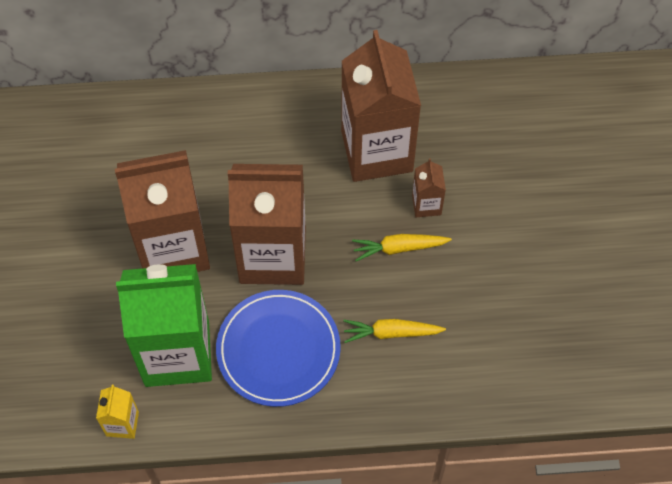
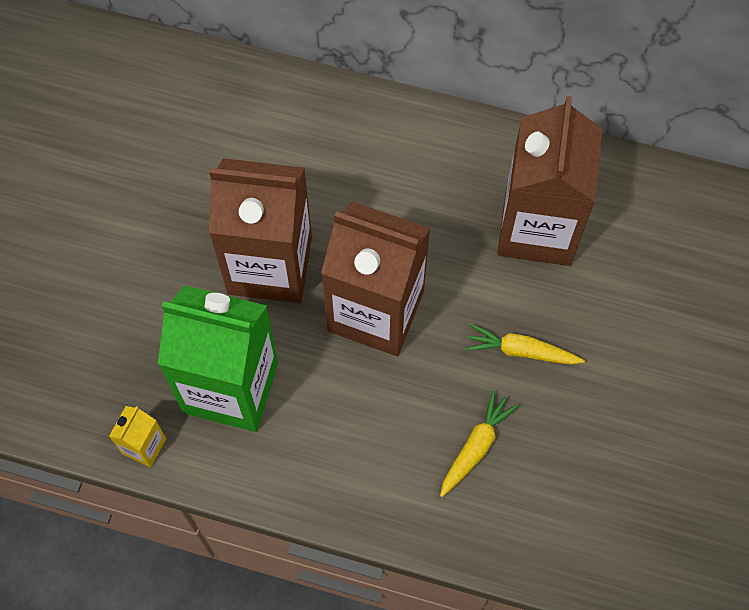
camera: 20 degrees right, 5 degrees up
blue plate [216,290,341,407] -> none
yellow carrot [343,319,446,343] -> yellow carrot turned 105 degrees clockwise [440,390,519,497]
brown carton [412,158,446,217] -> none

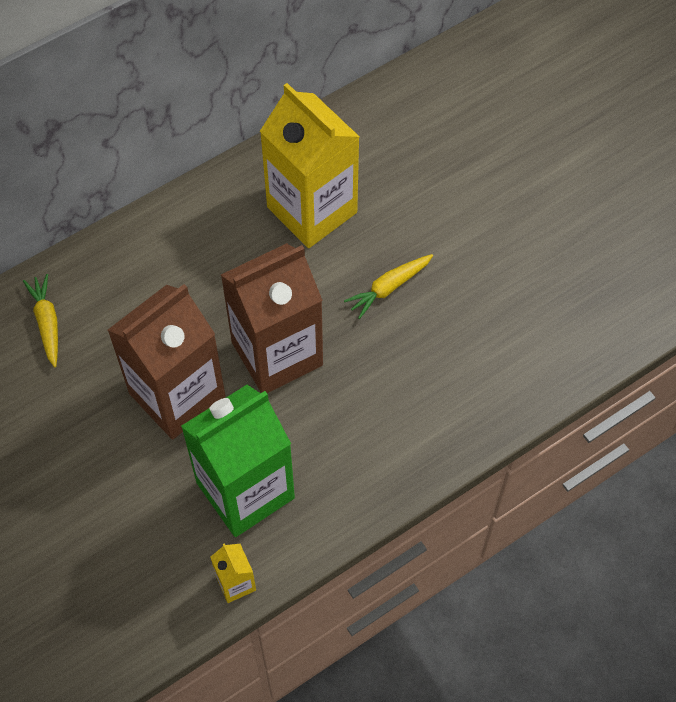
camera: 50 degrees left, 5 degrees down
yellow carrot [440,390,519,497] -> yellow carrot moved to [23,274,58,368]
brown carton [497,96,603,266] -> yellow carton [260,83,360,248]

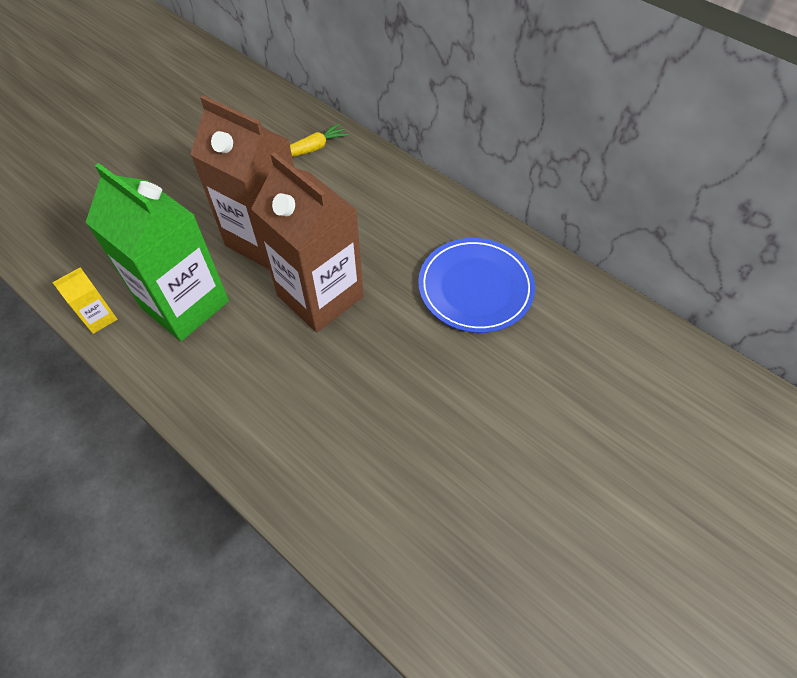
camera: 75 degrees right, 5 degrees down
yellow carton [260,83,360,248] -> blue plate [418,238,535,333]
yellow carrot [344,254,433,319] -> none

